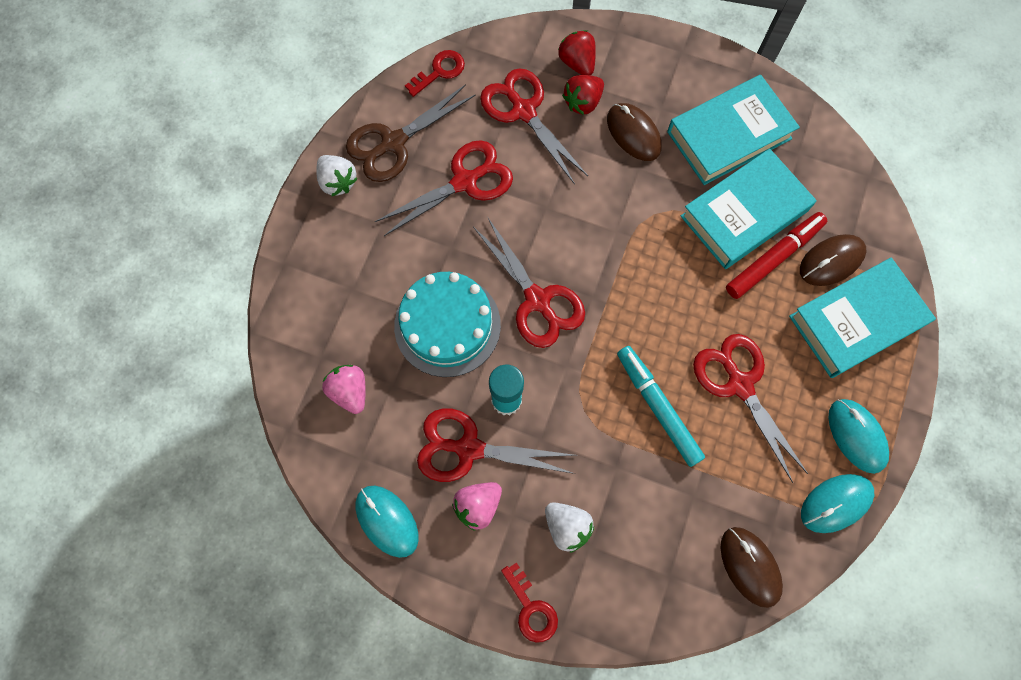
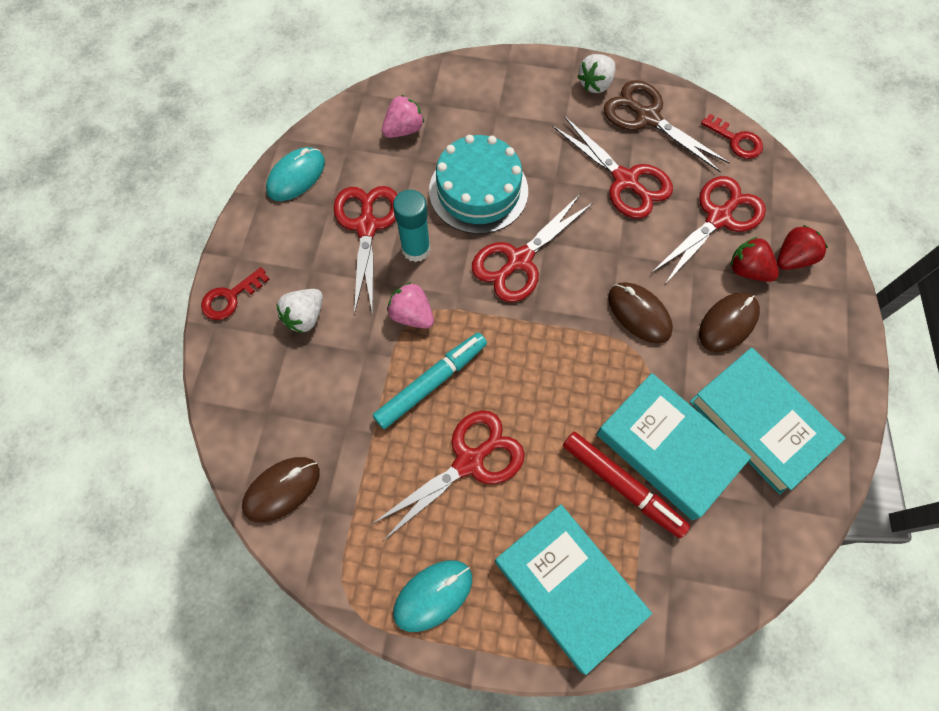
camera: 80 degrees right, 5 degrees down
pink strawberry [452,482,502,531] -> pink strawberry moved to [387,282,434,329]
brown mouse [800,234,866,286] -> brown mouse moved to [608,282,673,344]
turquoise mouse [801,474,874,533] -> none

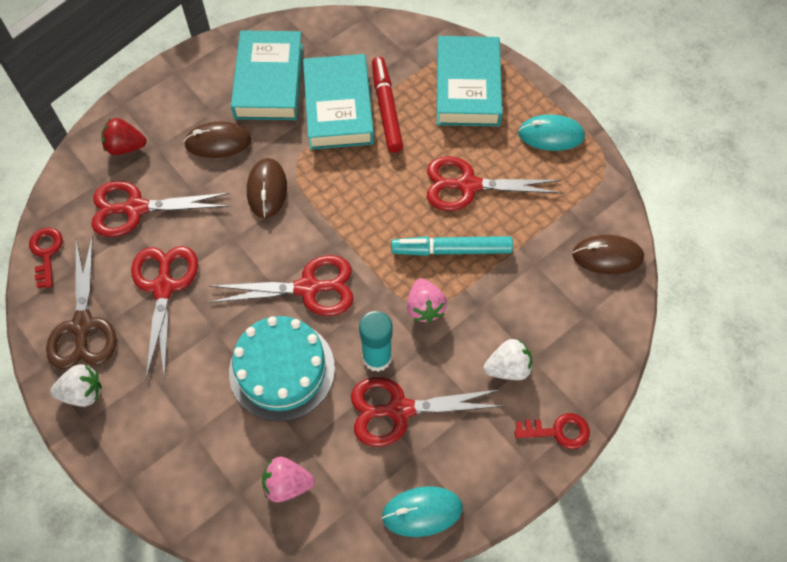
camera: 140 degrees left, 5 degrees down
red scissors [334,186,397,315] -> red scissors turned 45 degrees clockwise [351,377,503,447]
red strawberry [730,237,779,282] -> none

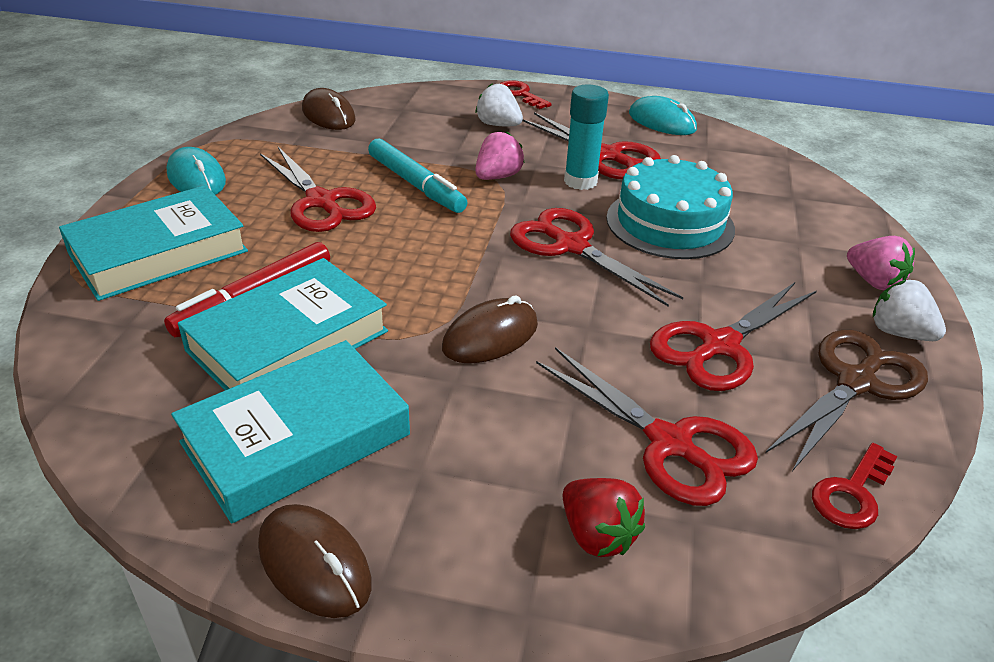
camera: 130 degrees left, 25 degrees down
brown mouse [184,122,252,158] -> brown mouse moved to [258,504,372,618]
pink strawberry [262,457,315,502] -> pink strawberry moved to [847,236,915,290]

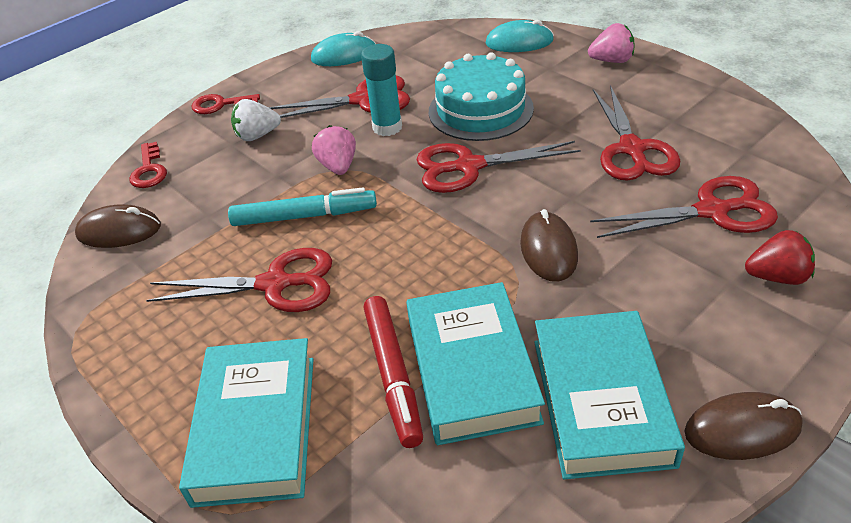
camera: 50 degrees left, 5 degrees up
turquoise mouse [166,147,226,195] -> turquoise mouse moved to [486,20,554,52]
brown scissors [766,330,928,471] -> none
red key [812,443,897,529] -> red key moved to [129,142,167,188]
white strawberry [873,280,946,341] -> none

